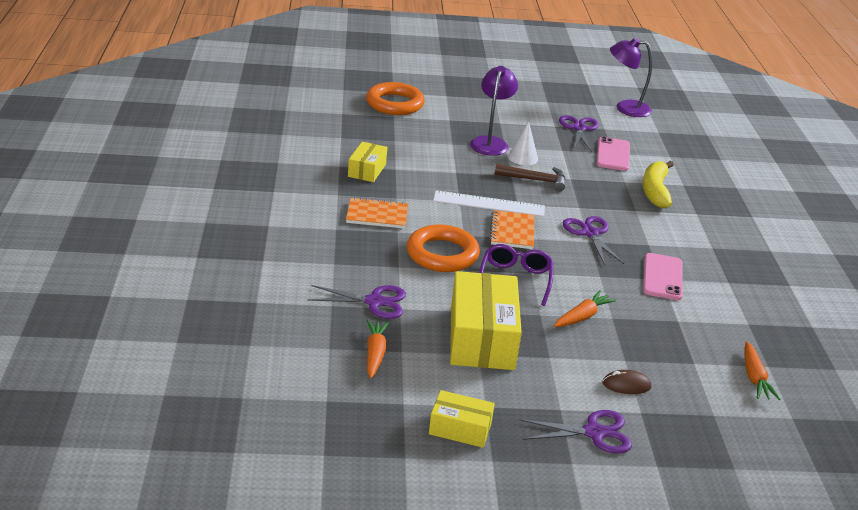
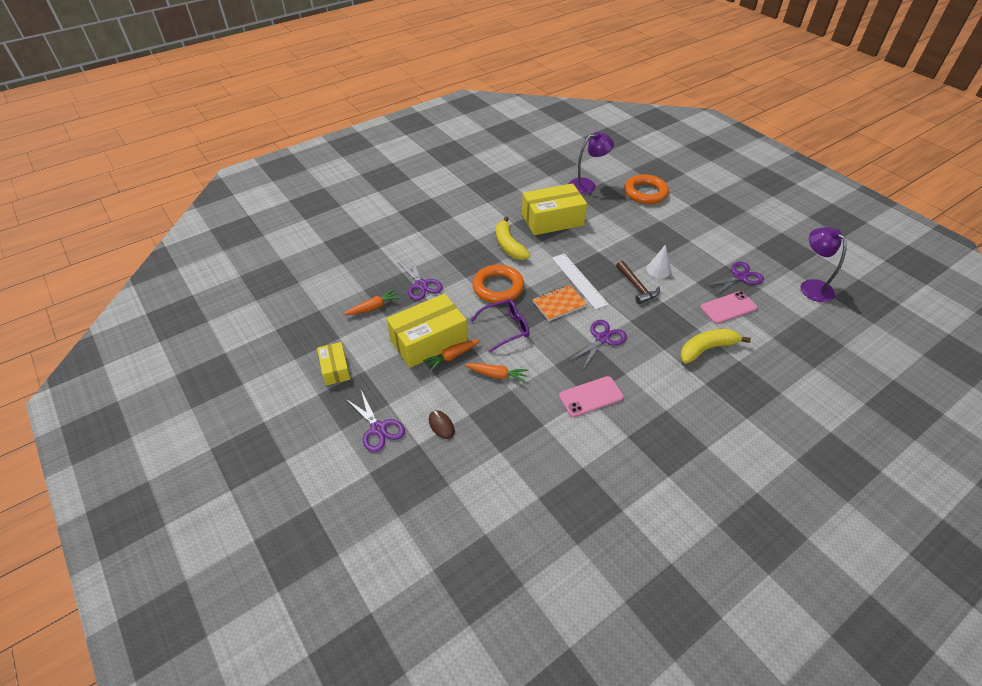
camera: 60 degrees right, 15 degrees up
orange notebook [346,197,408,229] -> yellow banana [496,216,530,260]
yellow box [348,142,387,182] -> yellow box [522,183,587,235], size x1.87
purple lamp [470,66,518,156] -> purple lamp moved to [569,132,614,194]
orange carrot [745,341,781,400] -> orange carrot moved to [423,339,481,371]

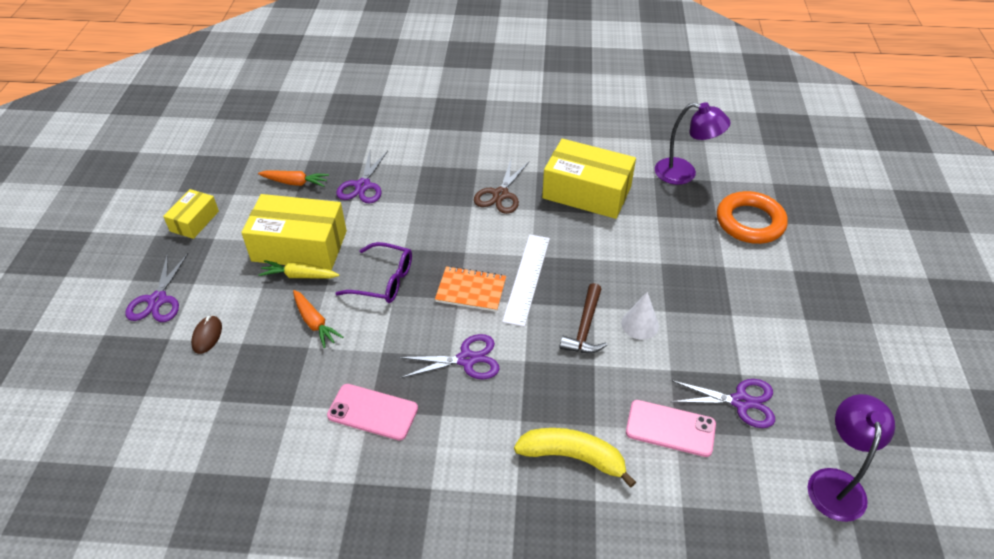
camera: 40 degrees right, 0 degrees up
orange carrot [423,339,481,371] -> yellow carrot [258,260,339,279]
orange ring [472,265,524,303] -> none
yellow banana [496,216,530,260] -> brown scissors [474,160,529,214]

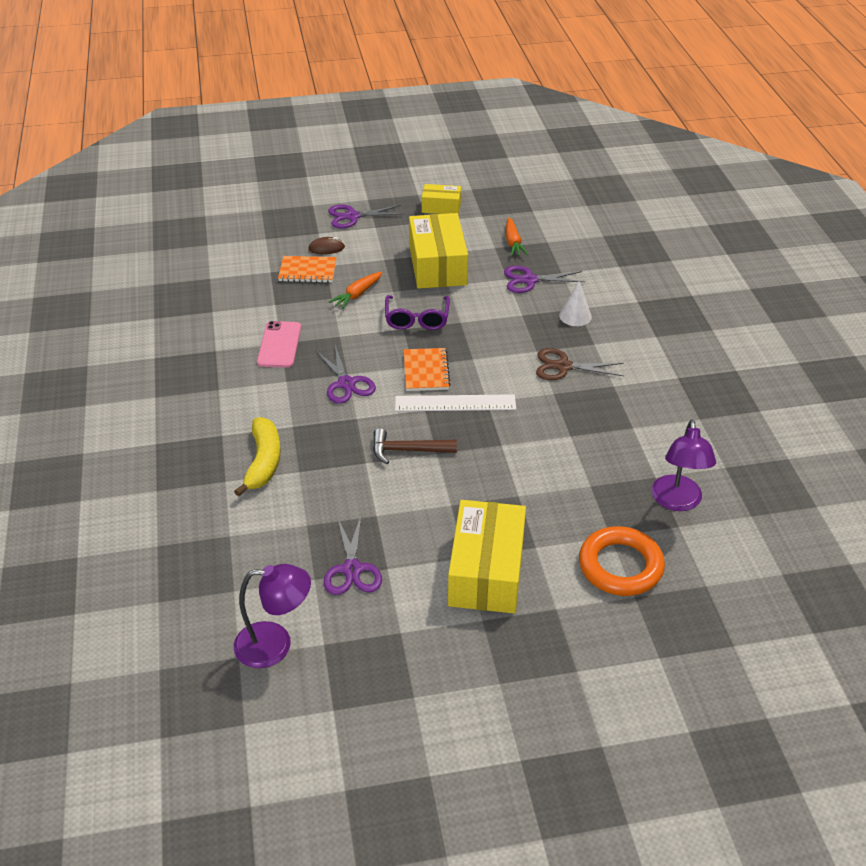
camera: 75 degrees right, 5 degrees down
yellow carrot [258,260,339,279] -> none
yellow box [542,139,636,219] -> yellow box moved to [448,500,526,613]
white cone [621,292,659,340] -> white cone moved to [559,281,592,326]
pink phone [626,400,716,457] -> none
none -> orange notebook [278,256,337,283]

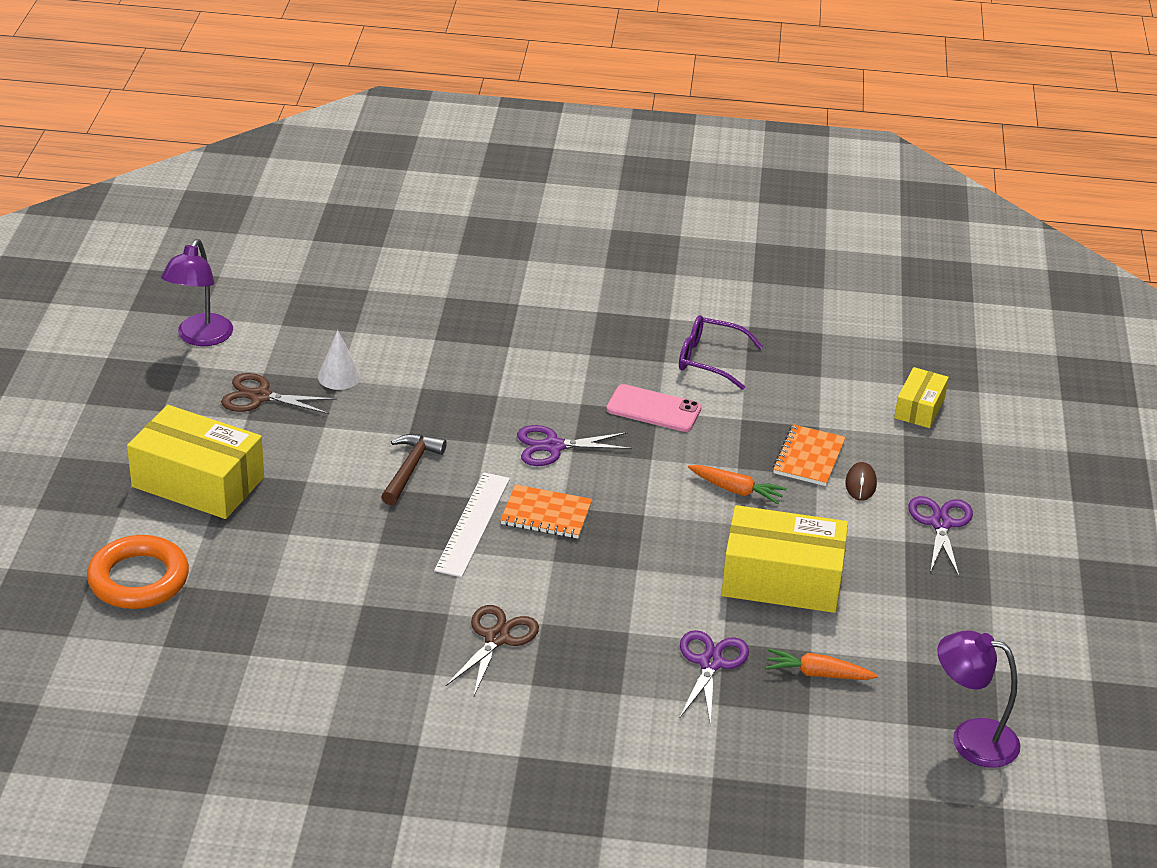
camera: 105 degrees right, 5 degrees down
yellow banana [234,417,280,496] -> none
purple scissors [324,516,382,595] -> brown scissors [221,373,337,414]
orange carrot [329,272,383,309] -> orange carrot turned 150 degrees clockwise [688,465,787,504]
purple glasses [385,295,450,330] -> purple glasses moved to [679,315,763,390]
yellow box [422,184,461,215] -> yellow box moved to [894,367,949,428]
white cone [559,281,592,326] -> white cone moved to [318,330,361,390]
purple lamp [651,420,716,511] -> purple lamp moved to [937,630,1020,768]

